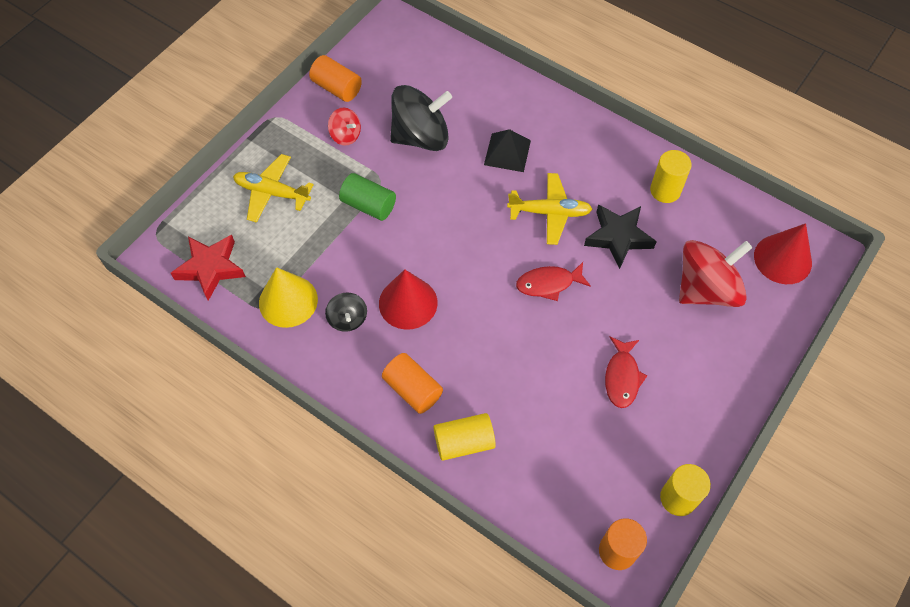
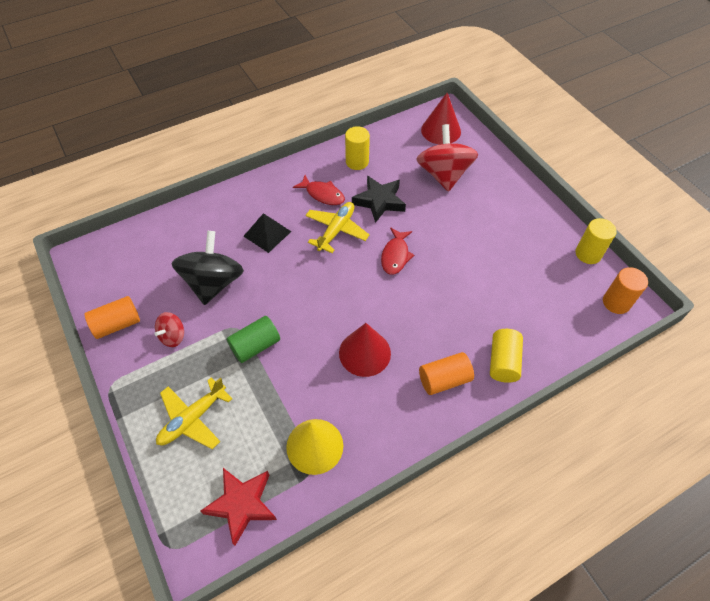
camera: 65 degrees left, 5 degrees down
black spinning top [325,292,367,332] -> none
red spinning top [328,108,361,146] -> red spinning top turned 150 degrees clockwise [154,312,184,347]
red fish [605,336,647,408] -> red fish moved to [293,175,345,205]

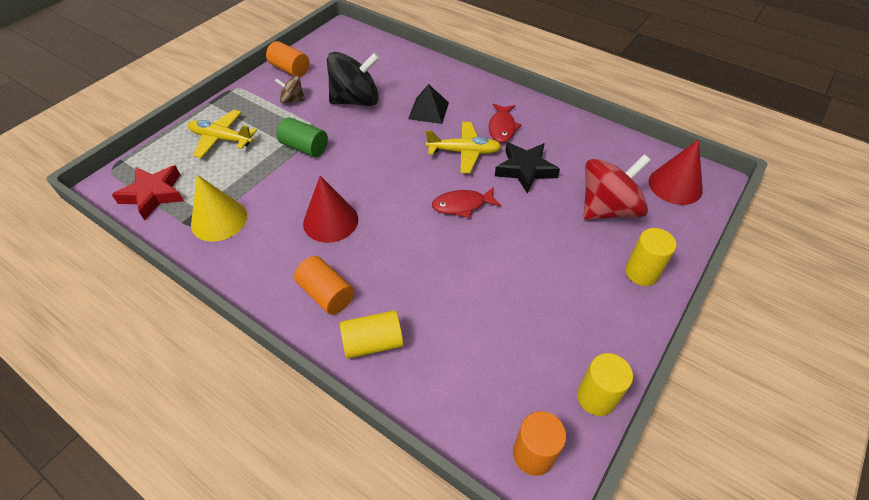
camera: 65 degrees right, 5 degrees down
red spinning top [154,312,184,347] -> brown spinning top [275,76,305,103]
yellow cylinder [345,126,370,170] -> yellow cylinder moved to [625,228,677,286]

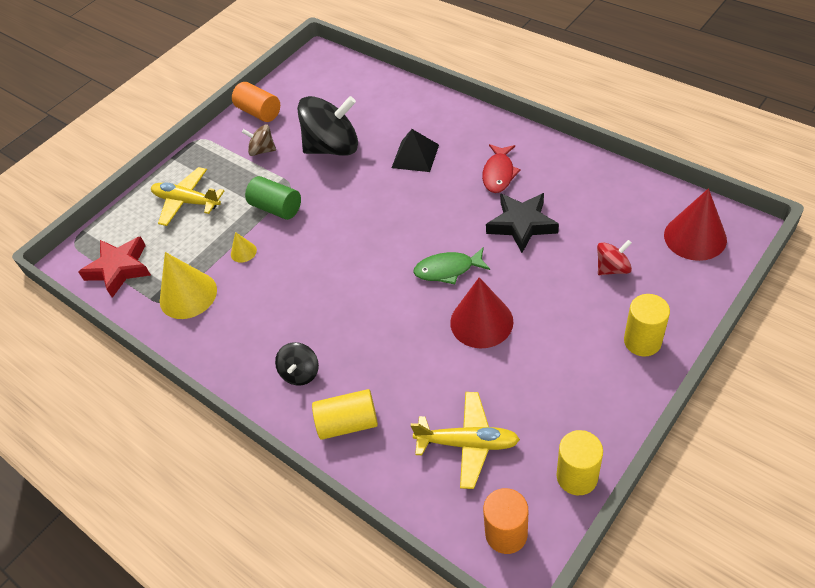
camera: 10 degrees right, 0 degrees up
orange cylinder [294,256,354,315] -> black spinning top [275,342,319,386]
red cone [303,176,358,243] -> red cone moved to [450,277,513,348]
yellow plane [426,122,502,173] -> yellow plane moved to [411,392,520,489]
red fish [432,187,501,218] -> green fish [413,248,490,284]
red spinning top [584,154,651,220] -> red spinning top [597,240,632,275], size x0.49
none -> yellow cone [231,232,257,263]

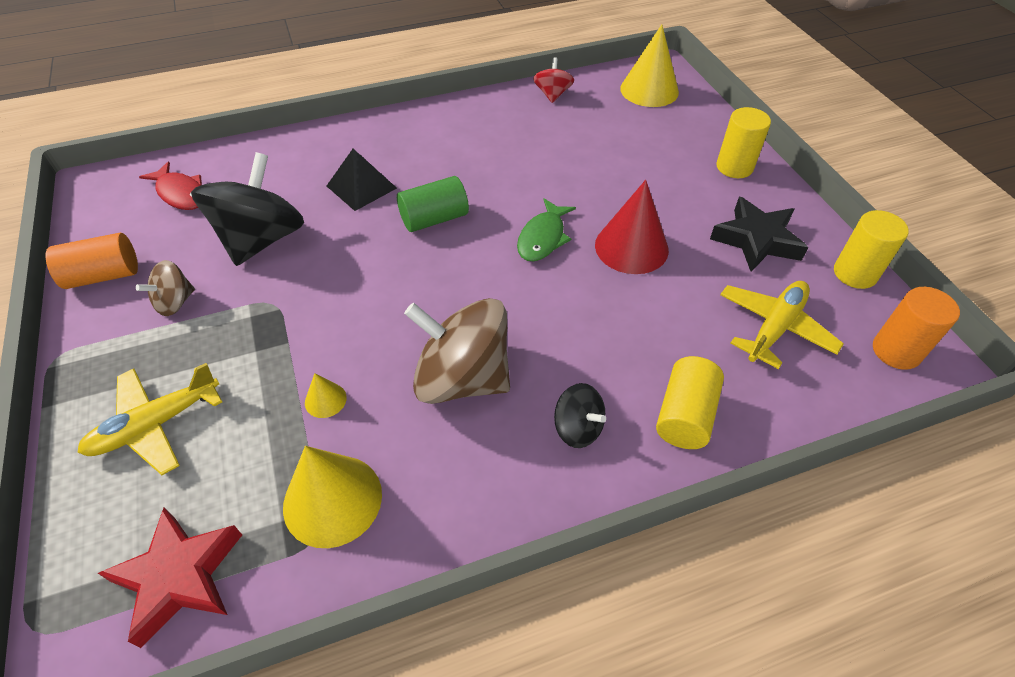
camera: 65 degrees left, 0 degrees up
green cylinder [245,176,301,220] -> green cylinder moved to [397,176,469,232]
red fish [482,144,521,193] -> red fish moved to [139,162,202,210]
black star [486,193,559,253] -> black star moved to [710,197,808,272]
red spinning top [597,240,632,275] -> red spinning top moved to [533,57,574,103]
red cone [664,188,727,261] -> yellow cone [620,24,679,107]
none -> brown spinning top [404,298,510,404]

